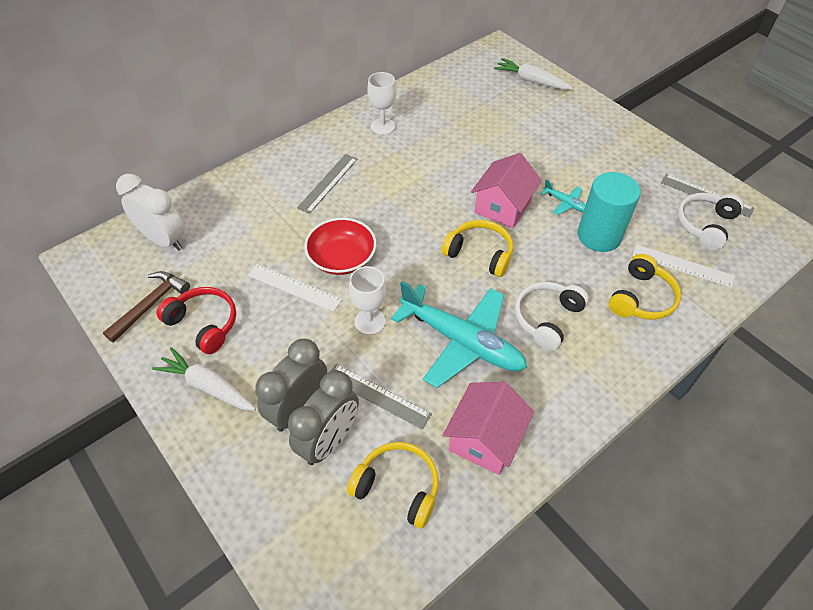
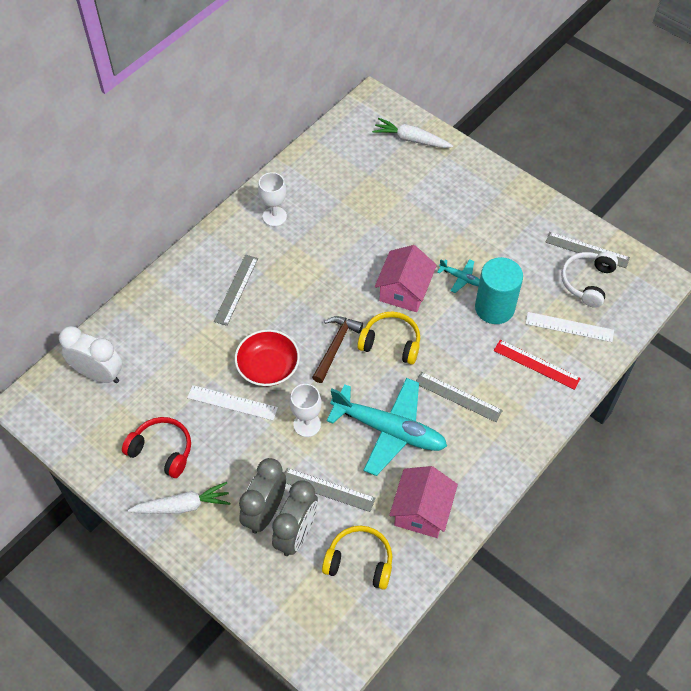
camera: 10 degrees left, 5 degrees up
brown hammer [103,271,190,343] -> brown hammer moved to [312,316,363,383]
white carrot [152,347,256,411] -> white carrot turned 150 degrees clockwise [128,482,230,514]
white headphones [515,282,589,351] -> grey ruler [416,372,503,422]
yellow headphones [609,254,681,320] -> red ruler [494,340,581,390]

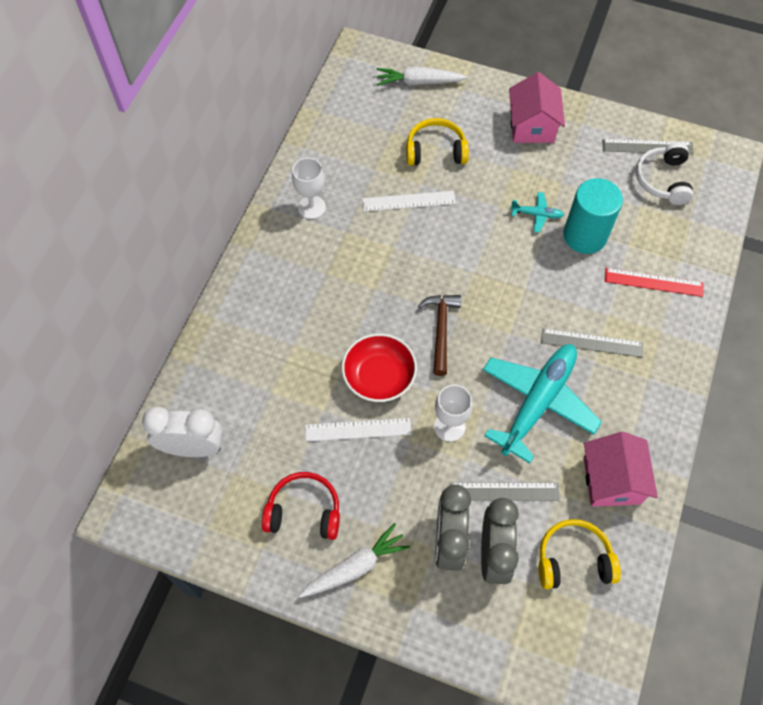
camera: 20 degrees left, 5 degrees up
grey ruler [214,255,258,326] -> none
turquoise plane [326,378,447,476] -> turquoise plane turned 60 degrees counterclockwise [483,344,602,463]
yellow headphones [357,312,420,365] -> yellow headphones moved to [406,118,469,165]
pink house [375,245,437,312] -> pink house moved to [509,72,565,143]
white ruler [525,312,614,342] -> white ruler moved to [362,191,456,212]

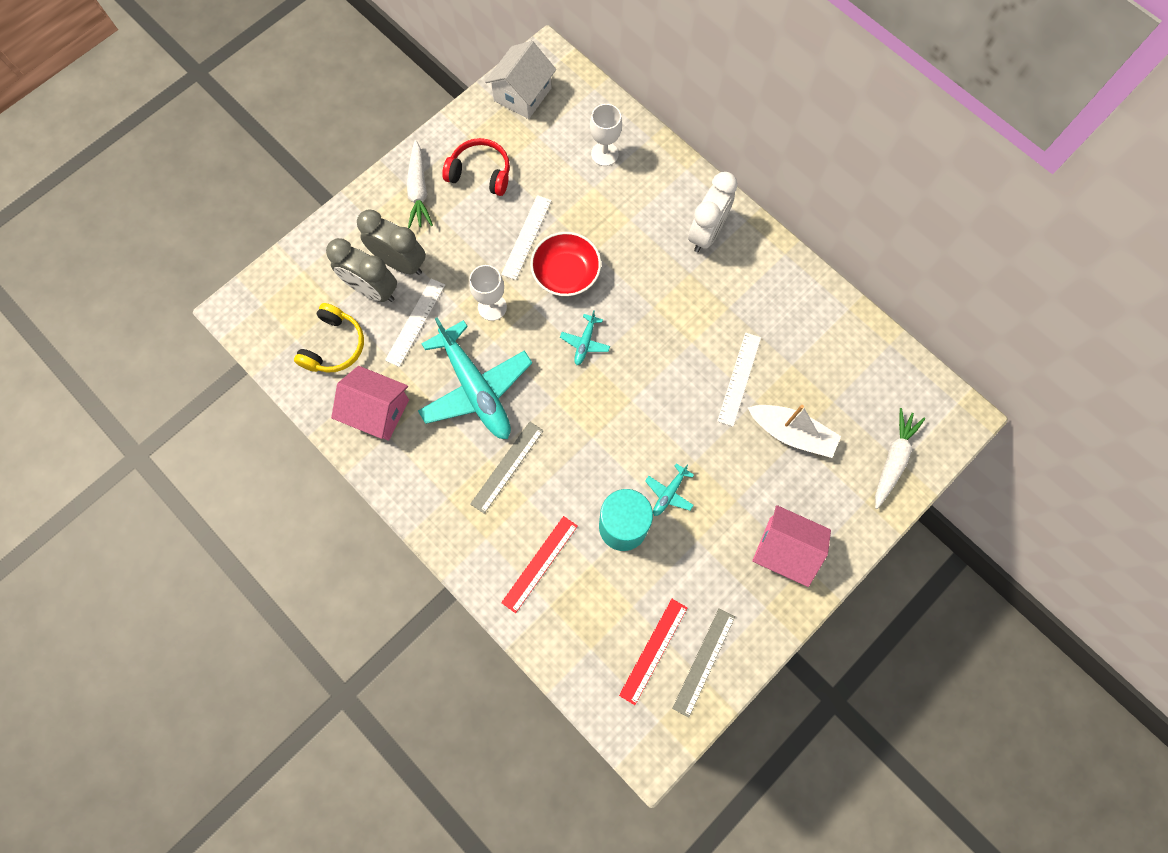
camera: 115 degrees right, 10 degrees up
white clock [142,407,223,457] -> white clock moved to [688,172,738,252]
red headphones [262,472,340,540] -> red headphones turned 105 degrees counterclockwise [442,138,510,196]
white goblet [292,158,326,219] -> white goblet moved to [590,104,622,166]
yellow headphones [406,118,469,165] -> white boat [748,405,841,458]
brown hammer [418,295,461,376] -> turquoise plane [560,310,610,365]
grey ruler [450,483,560,501] -> white ruler [385,278,445,367]
white headphones [636,142,693,205] -> red ruler [619,599,687,705]
none -> white house [485,41,556,119]

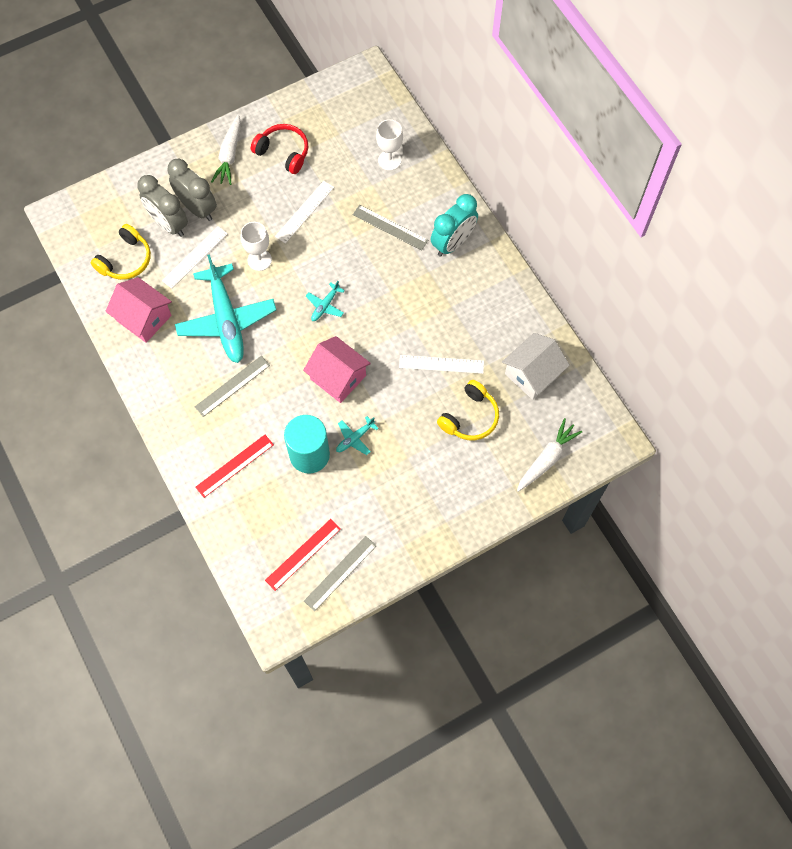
camera: 15 degrees right, 5 degrees down
white house [485,41,556,119] -> white house moved to [502,333,570,400]
red bowl [530,232,601,296] -> none
white clock [688,172,738,252] -> turquoise clock [431,194,478,257]
white ruler [717,332,761,427] -> white ruler turned 60 degrees clockwise [399,355,484,374]
white boat [748,405,841,458] -> yellow headphones [437,380,499,440]
pink house [752,505,831,587] -> pink house moved to [303,336,371,403]
none -> grey ruler [353,205,428,251]

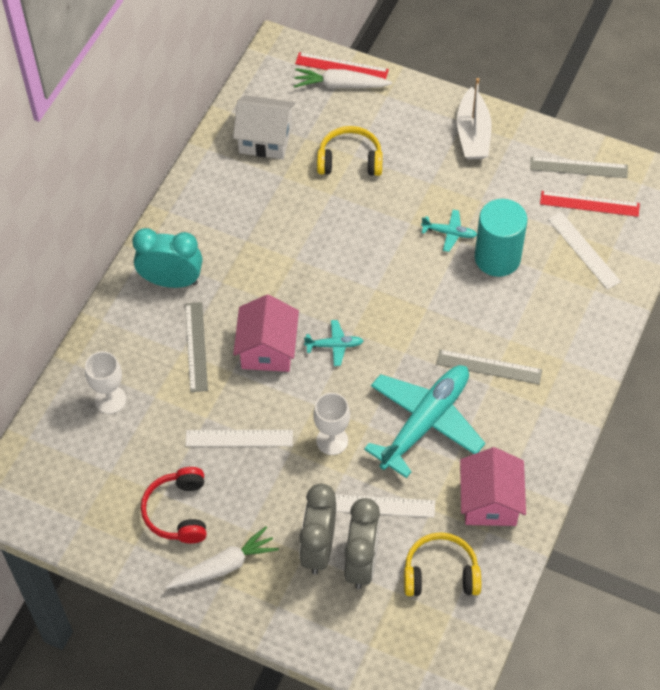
camera: 125 degrees left, 10 degrees down
red ruler [195,435,274,498] -> red ruler moved to [295,52,389,79]
pink house [303,336,371,403] -> pink house moved to [233,295,299,372]
white ruler [399,355,484,374] -> white ruler moved to [548,212,621,290]
none -> white boat [457,78,492,159]

